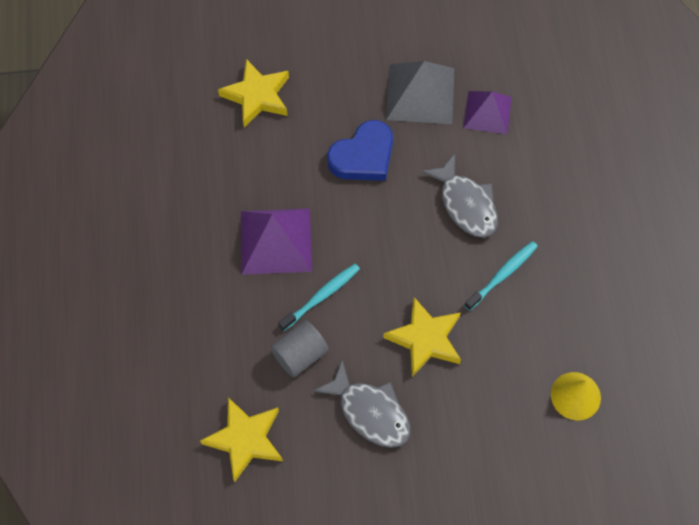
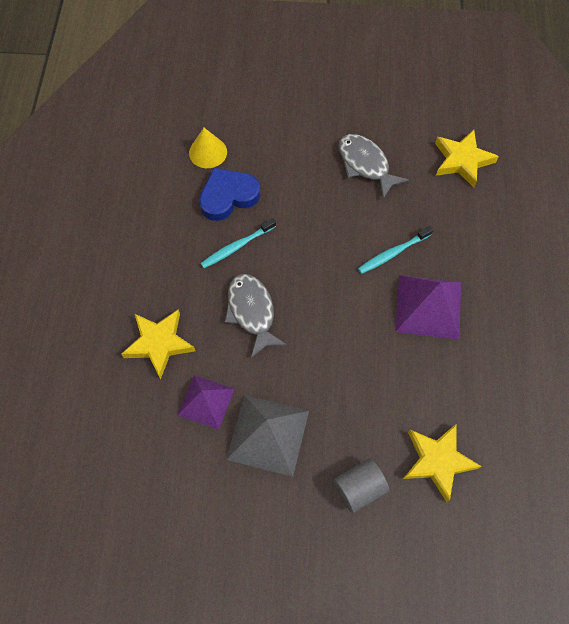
camera: 170 degrees left, 0 degrees up
grey cylinder [270,320,329,377] -> grey cylinder moved to [333,458,389,513]
blue heart [327,120,393,181] -> blue heart moved to [199,168,260,221]
yellow star [383,297,461,377] -> yellow star moved to [121,309,195,379]

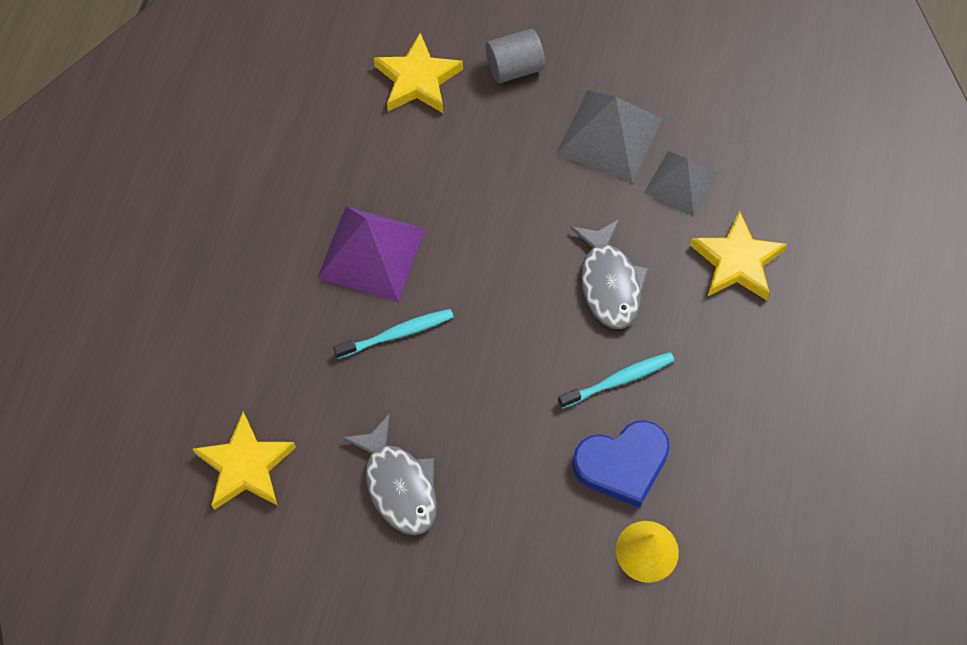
camera: 170 degrees left, 0 degrees up
purple pyramid [178,375,235,430] -> grey pyramid [644,151,717,216]

